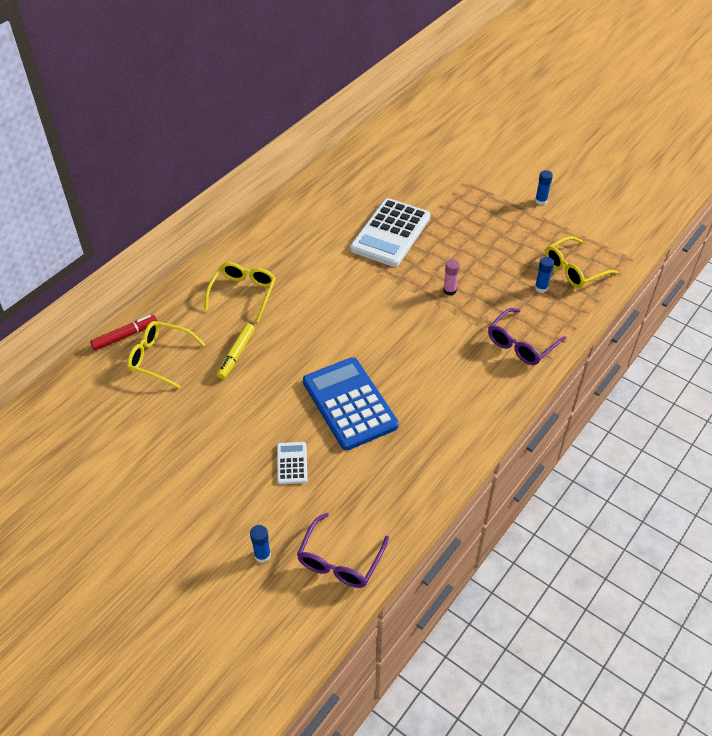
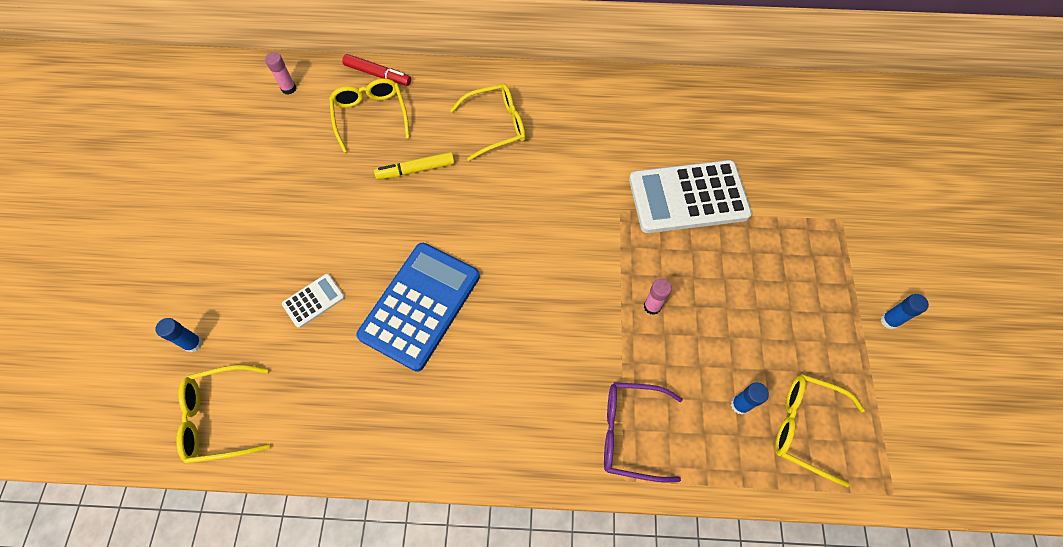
camera: 55 degrees right, 15 degrees up
purple glasses [297,513,389,588] -> yellow glasses [176,365,270,464]
none -> pink glue stick [265,52,296,95]

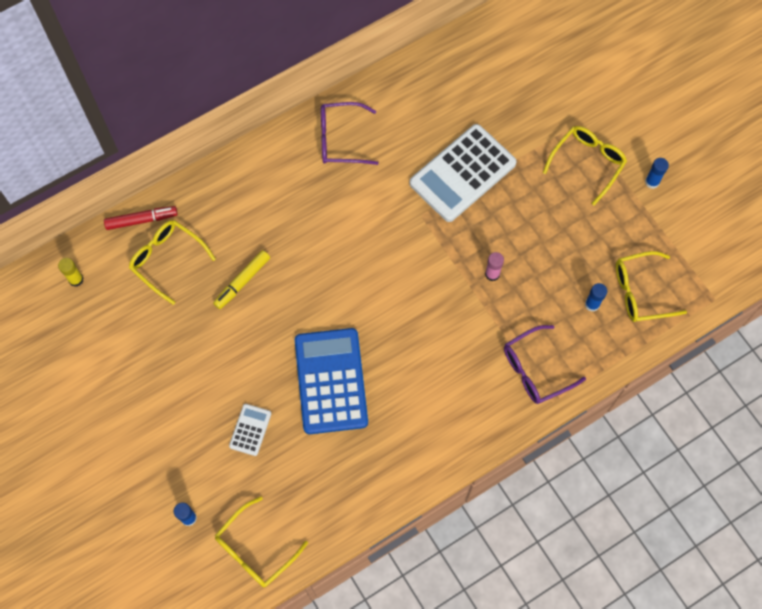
camera: 35 degrees left, 5 degrees up
pink glue stick [265,52,296,95] -> yellow glue stick [58,258,84,287]
yellow glasses [450,84,526,161] -> yellow glasses moved to [543,126,627,205]
none -> purple glasses [321,102,379,165]

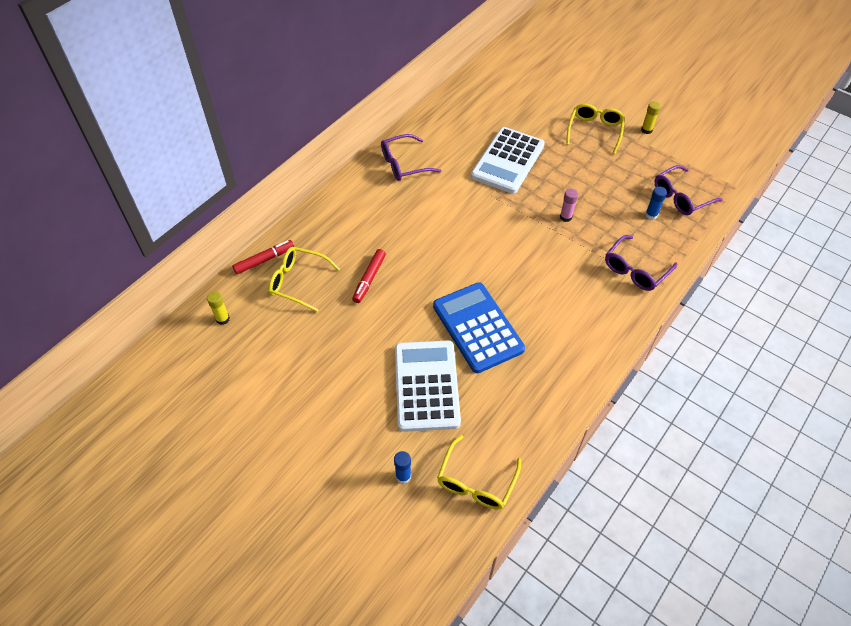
camera: 20 degrees left, 15 degrees down
yellow marker [213,250,270,309] -> red marker [352,249,386,303]
white calculator [229,404,271,456] -> white calculator [395,341,461,432], size x2.19
yellow glasses [616,251,687,322] -> purple glasses [654,165,723,215]
blue glue stick [645,158,669,189] -> yellow glue stick [641,101,661,134]

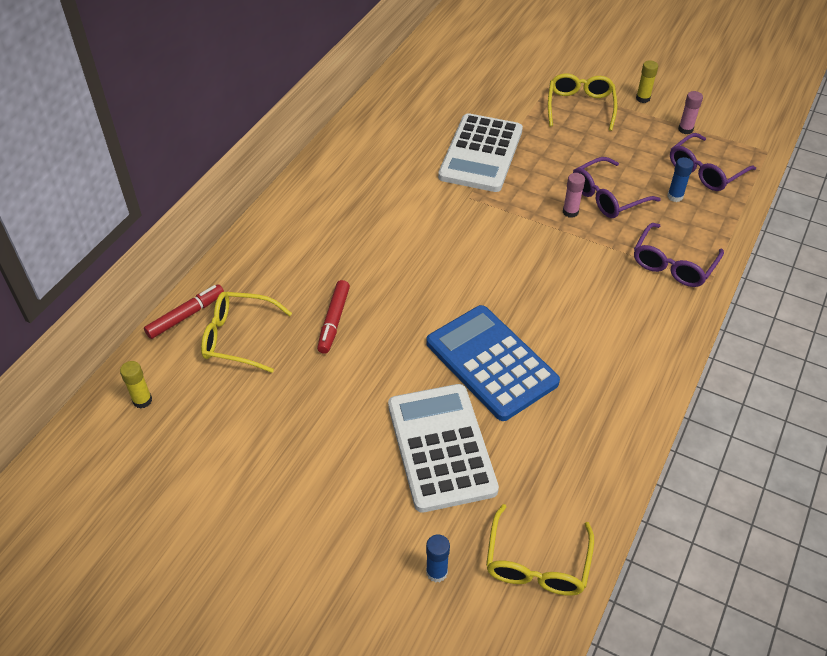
camera: 10 degrees left, 5 degrees down
purple glasses [381,134,441,181] -> purple glasses moved to [573,157,661,218]
none -> pink glue stick [678,91,703,134]

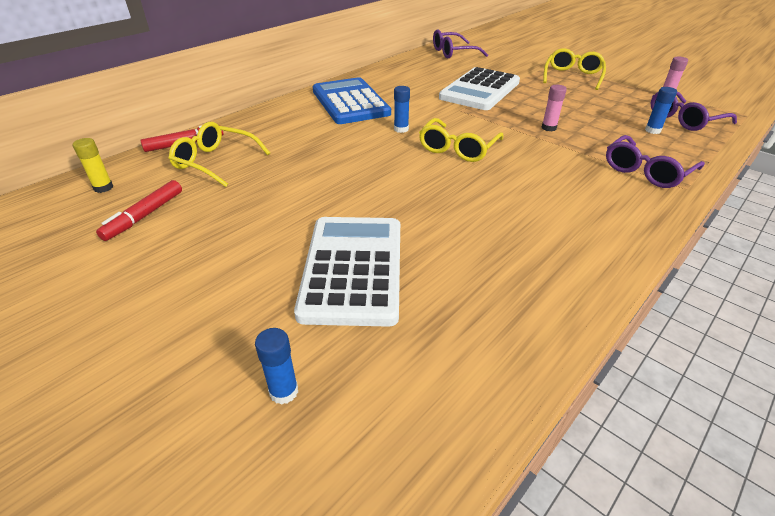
camera: 15 degrees right, 10 degrees down
red marker [317,280,350,354] -> red marker moved to [96,180,182,241]
blue calculator [426,305,560,421] -> blue calculator moved to [313,77,391,124]
yellow glasses [486,504,594,596] -> yellow glasses moved to [419,118,504,162]
purple glasses [573,157,661,218] -> purple glasses moved to [433,29,488,58]
yellow glue stick [636,60,658,103] -> none
none -> blue glue stick [394,86,410,133]

